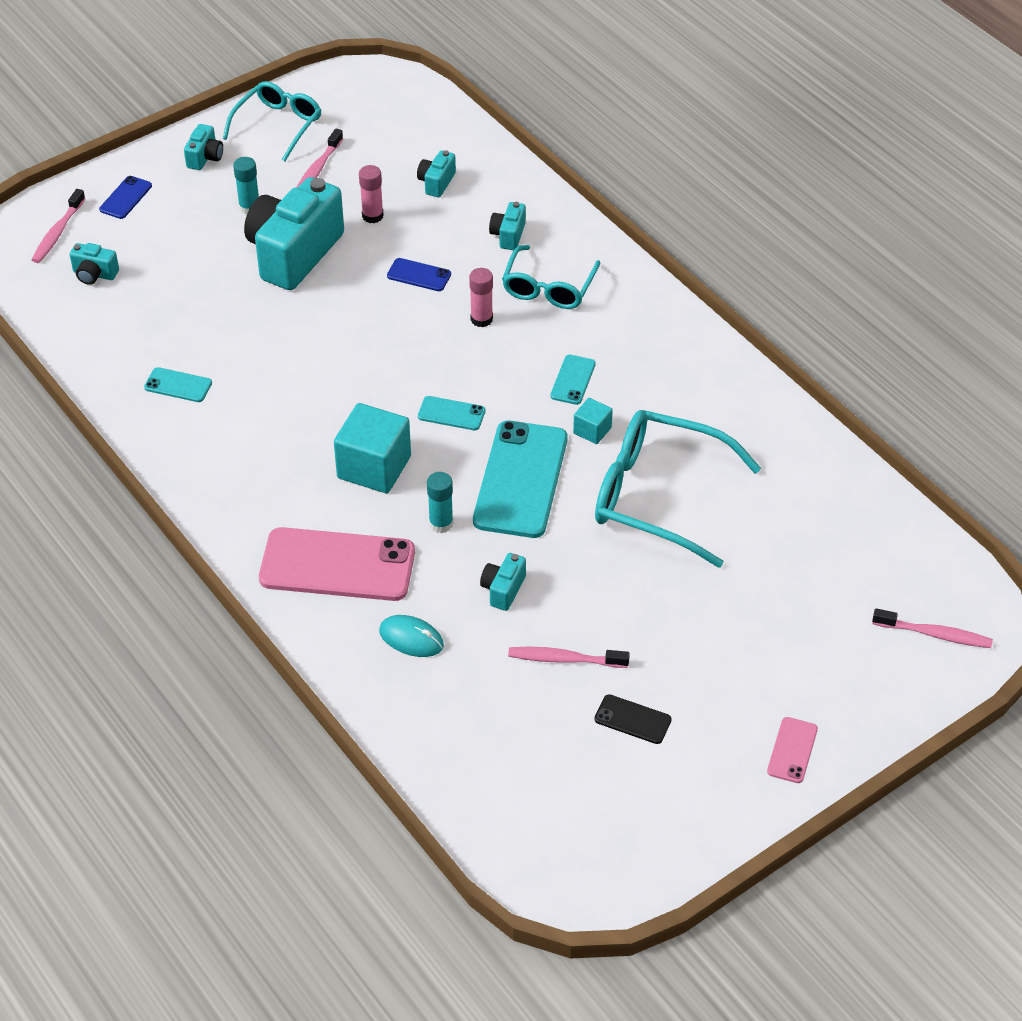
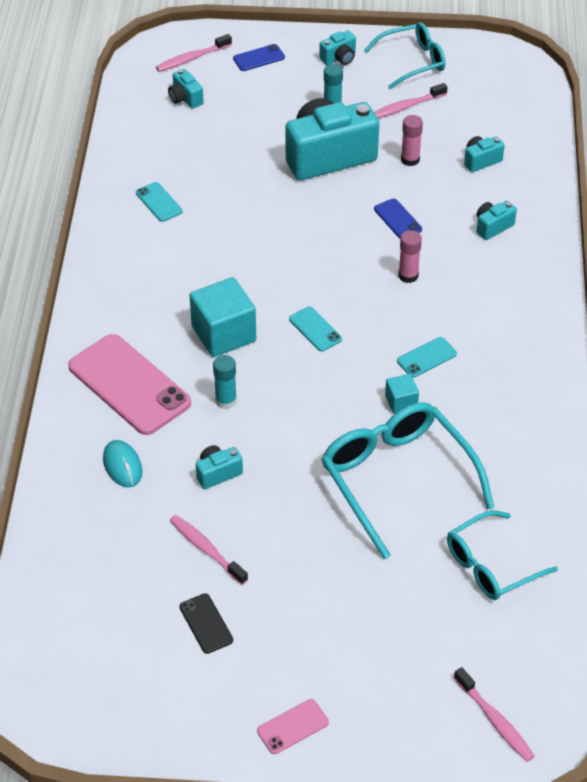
camera: 40 degrees right, 0 degrees up
turquoise phone [473,421,567,538] -> none
turquoise glasses [502,245,600,309] -> turquoise glasses moved to [447,510,558,600]

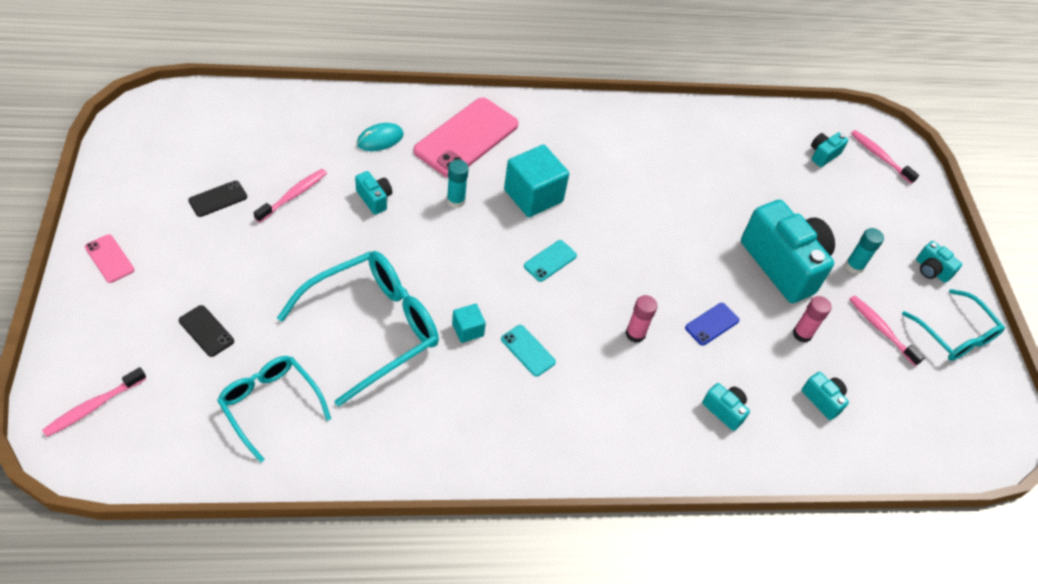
camera: 75 degrees right, 5 degrees up
turquoise phone [136,182,183,222] -> none
blue phone [233,44,285,71] -> none
none -> black phone [179,305,234,357]

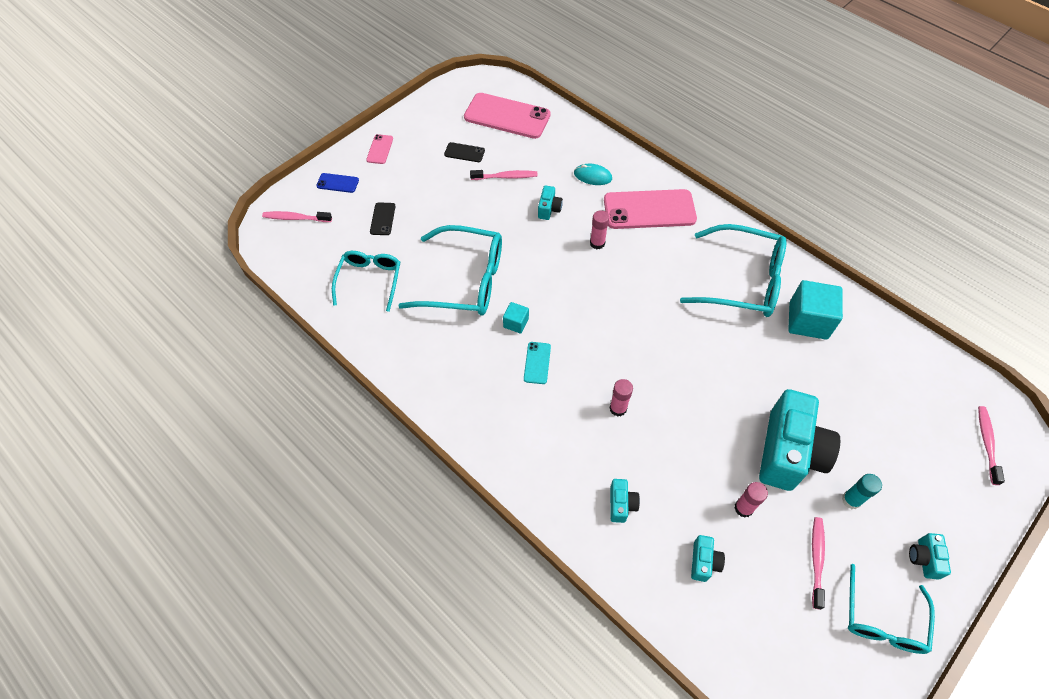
camera: 55 degrees right, 5 degrees up
turquoise glue stick [447,160,469,208] -> pink glue stick [590,210,609,249]
turquoise cube [504,144,569,217] -> turquoise cube moved to [788,280,843,340]
turquoise phone [524,240,577,282] -> none
blue phone [685,303,740,346] -> blue phone moved to [316,173,359,193]
turquoise camera [811,132,848,167] -> none
none -> pink phone [464,93,551,139]
none -> turquoise glasses [680,224,787,317]

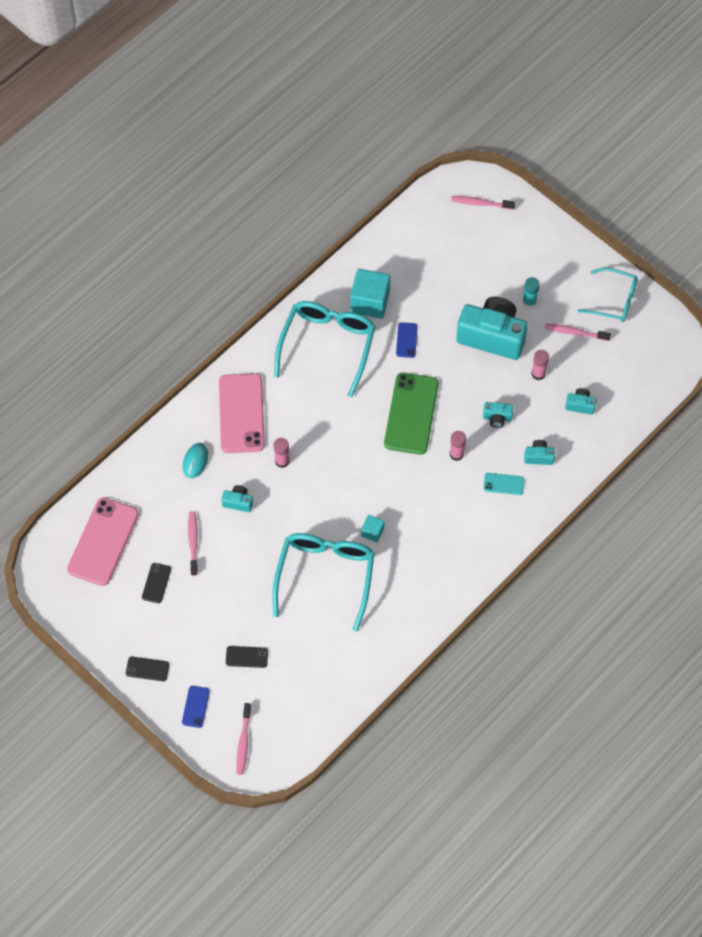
camera: 90 degrees left, 5 degrees up
turquoise glasses [332,251,400,312] -> none
pink phone [366,134,393,164] -> black phone [126,656,169,681]
turquoise phone [524,342,551,384] -> turquoise phone moved to [483,473,525,495]
turquoise camera [909,533,951,580] -> turquoise camera moved to [483,402,514,428]
none -> green phone [384,373,439,455]
none -> blue phone [396,322,418,358]

